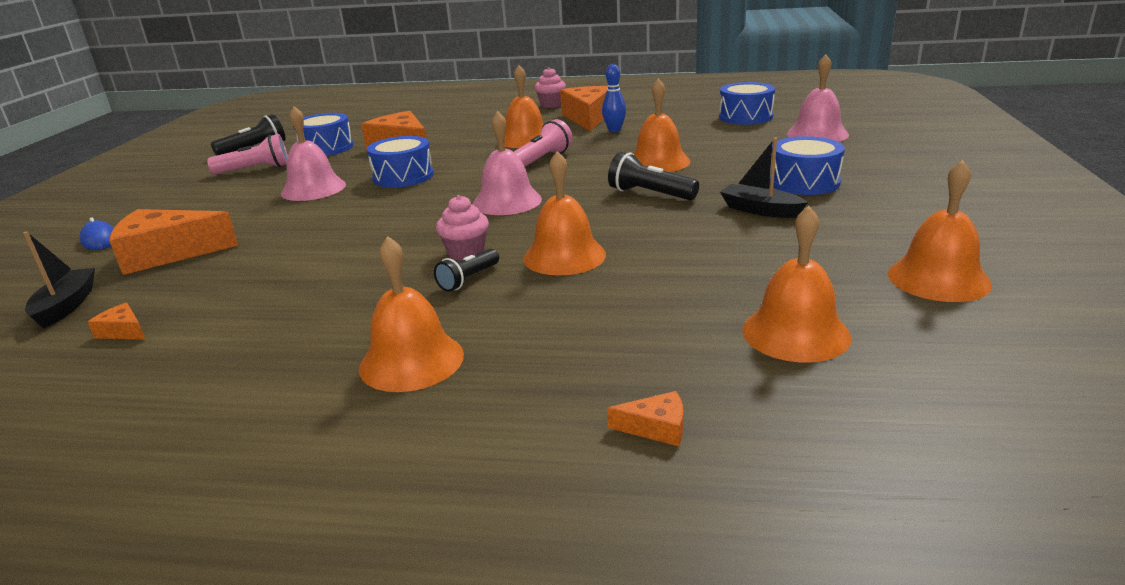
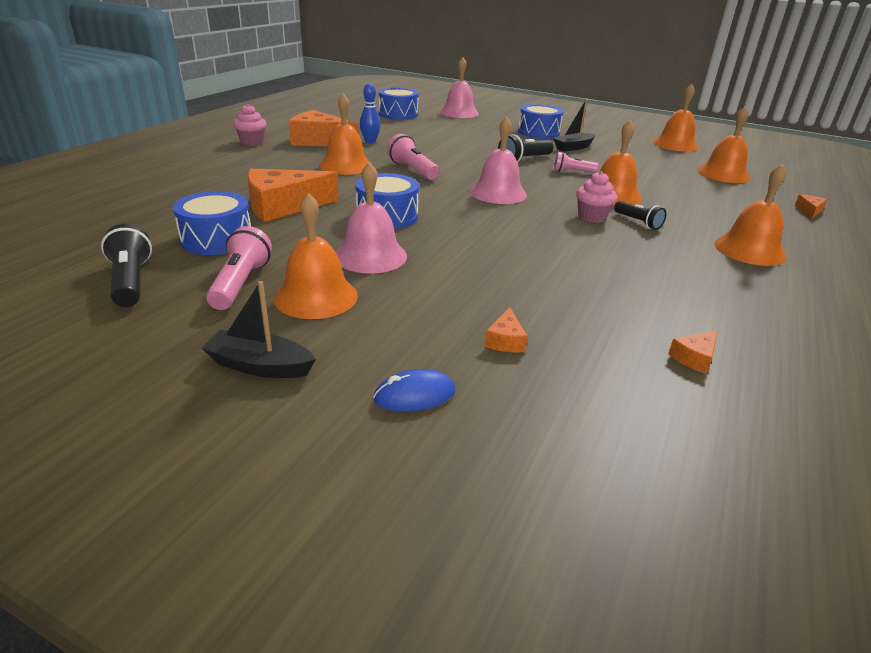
camera: 75 degrees left, 5 degrees up
black boat [23,231,95,329] -> black boat moved to [202,281,316,378]
orange cheese [109,209,238,275] -> orange cheese [484,307,528,353], size x0.43
orange bell [634,78,691,172] -> orange bell moved to [274,193,358,319]
none -> pink flashlight [553,152,598,173]

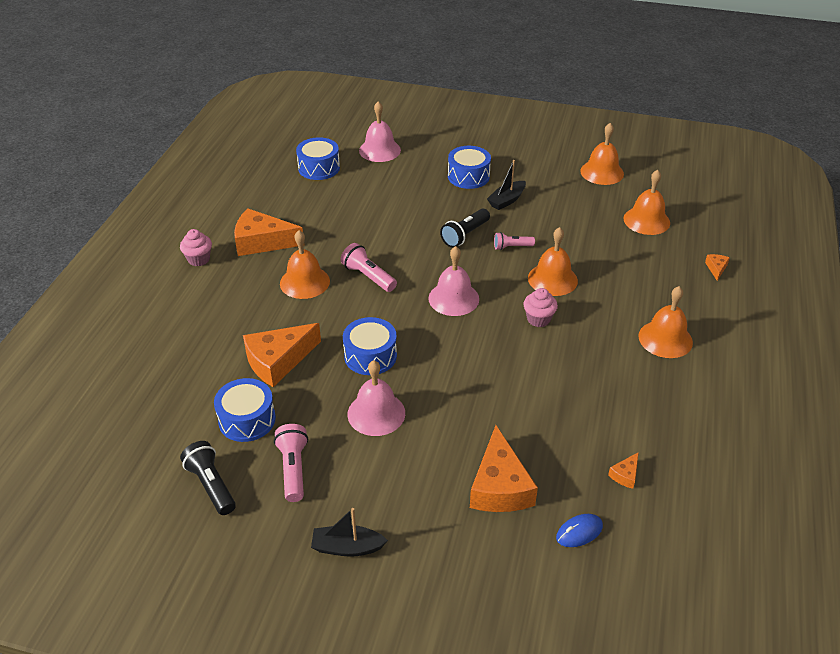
camera: 10 degrees left, 10 degrees up
orange bell [274,193,358,319] -> none
blue bowling pin [360,83,381,144] -> none
blue mouse [373,369,455,412] -> blue mouse moved to [556,514,603,547]
orange cheese [484,307,528,353] -> orange cheese [470,425,538,512], size x2.30
black flashlight [614,201,666,230] -> none

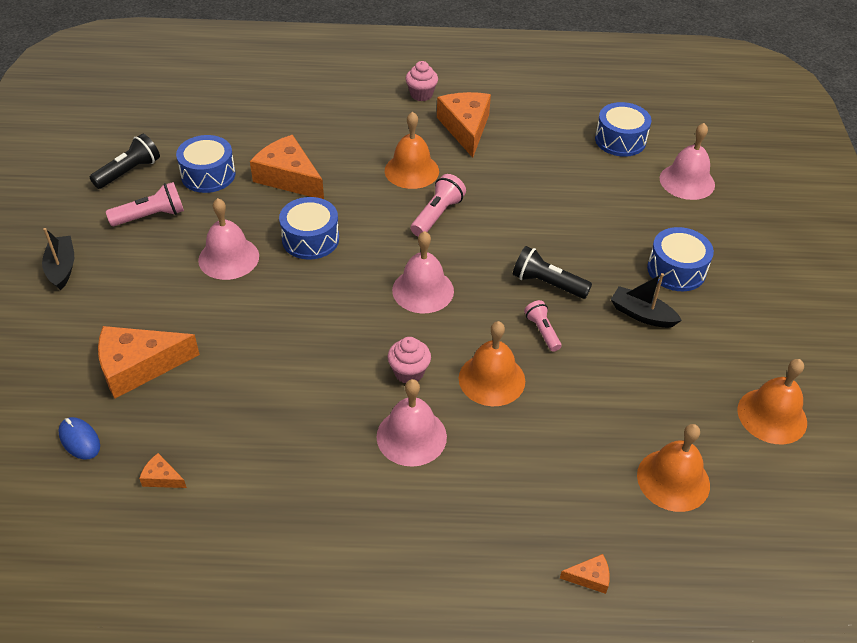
camera: 75 degrees right, 5 degrees up
orange bell [638,286,693,358] -> none
none -> pink bell [376,379,447,467]

